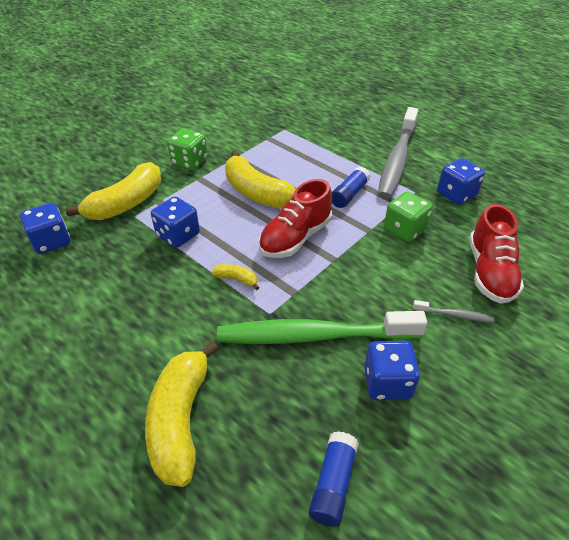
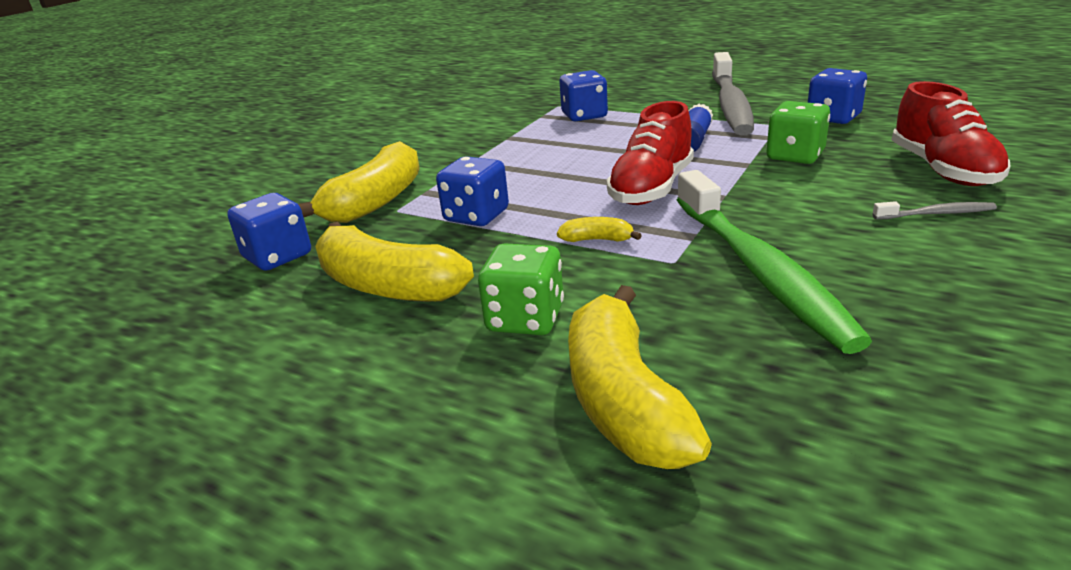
camera: 10 degrees left, 15 degrees down
green dice [167,128,208,170] -> green dice moved to [478,243,564,335]
green toothbrush [217,311,427,344] -> green toothbrush turned 90 degrees counterclockwise [677,170,872,354]
yellow banana [225,151,296,208] -> yellow banana moved to [315,222,474,302]
blue glue stick [309,431,359,527] -> none
blue dice [364,341,420,400] -> blue dice moved to [559,70,608,121]

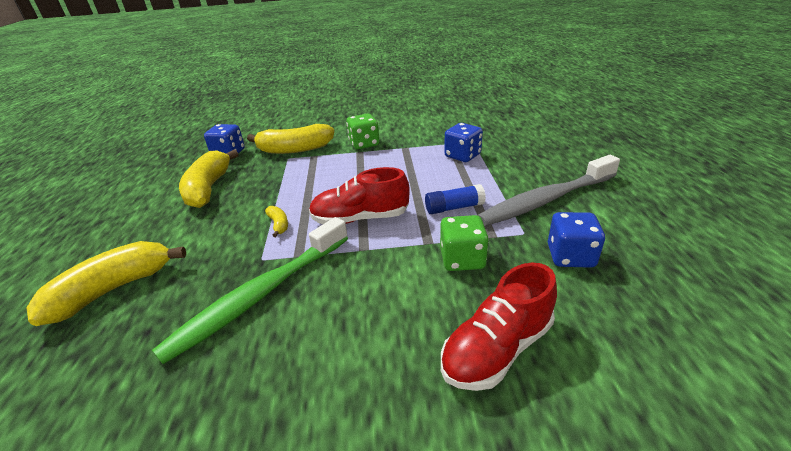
camera: 55 degrees right, 5 degrees up
blue dice [436,156,509,226] -> none
green dice [478,243,564,335] -> green dice moved to [347,114,380,149]
grey toothbrush [873,201,997,220] -> none

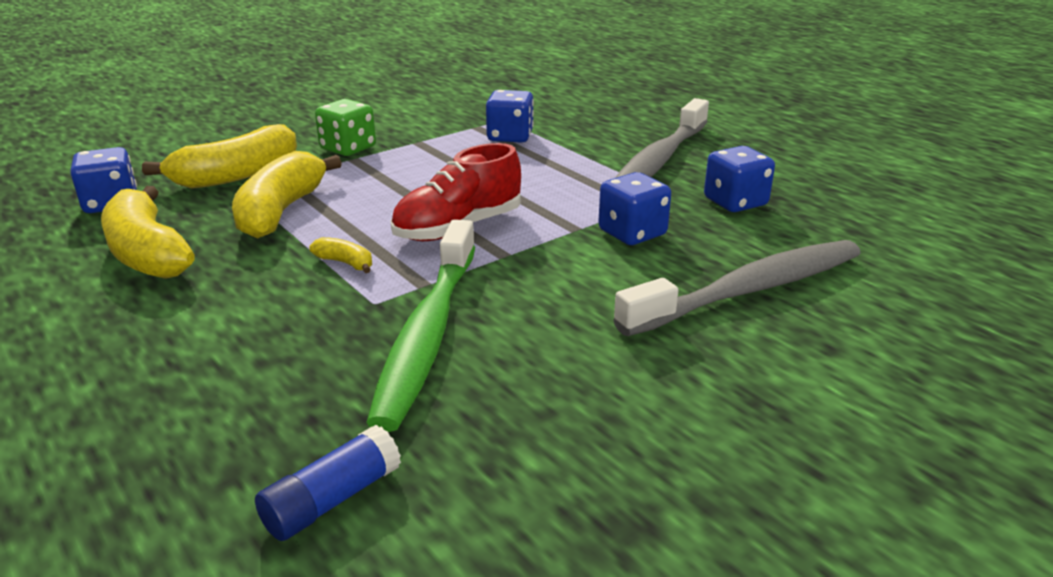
camera: 35 degrees left, 5 degrees down
yellow banana [26,241,186,326] -> yellow banana moved to [232,151,342,239]
blue glue stick [425,184,486,214] -> blue glue stick moved to [255,425,401,541]
green dice [440,215,489,271] -> blue dice [598,172,671,245]
red shoe [441,263,557,391] -> grey toothbrush [613,240,861,336]

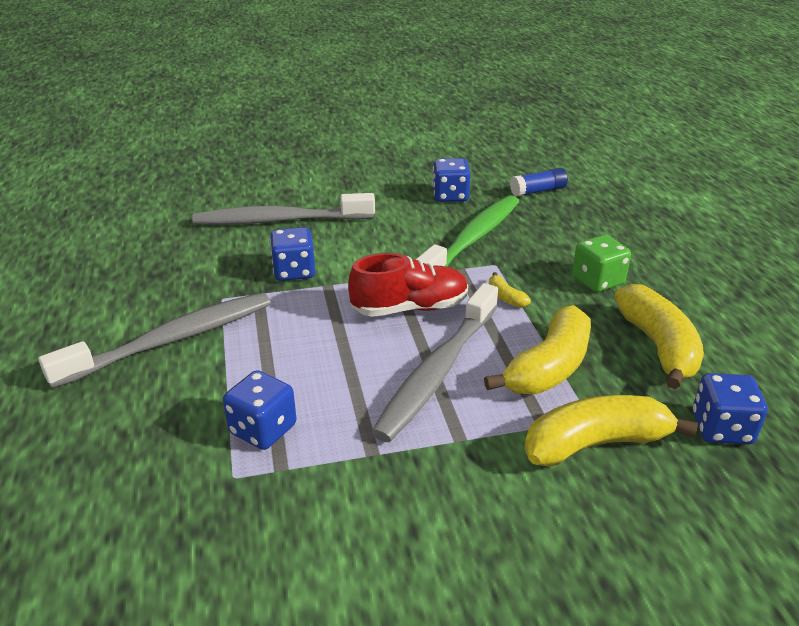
camera: 155 degrees left, 5 degrees up
green dice [315,99,376,156] -> green dice moved to [572,235,631,292]
blue dice [704,146,775,212] -> blue dice moved to [433,158,471,202]
none -> grey toothbrush [371,283,498,442]

